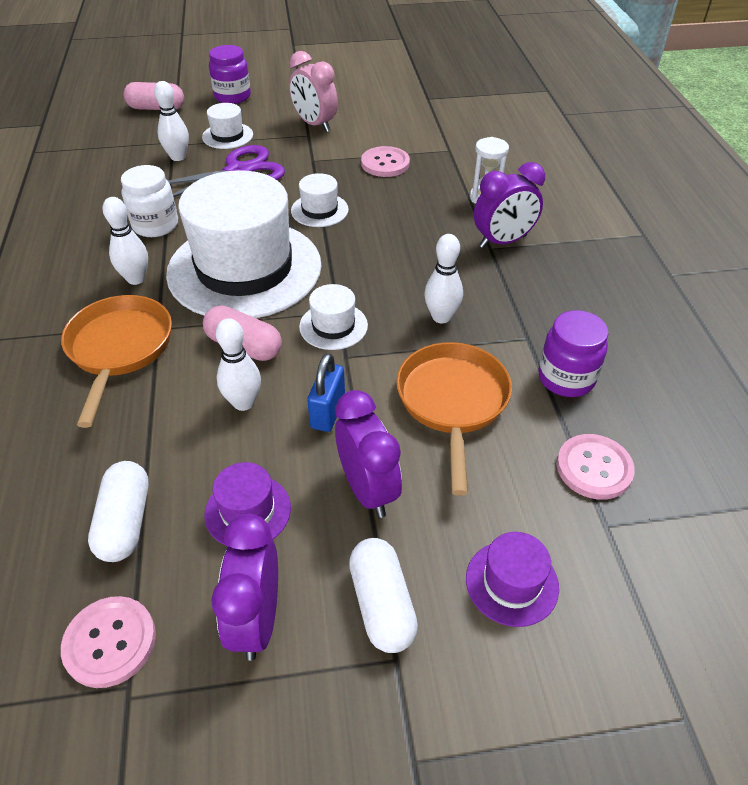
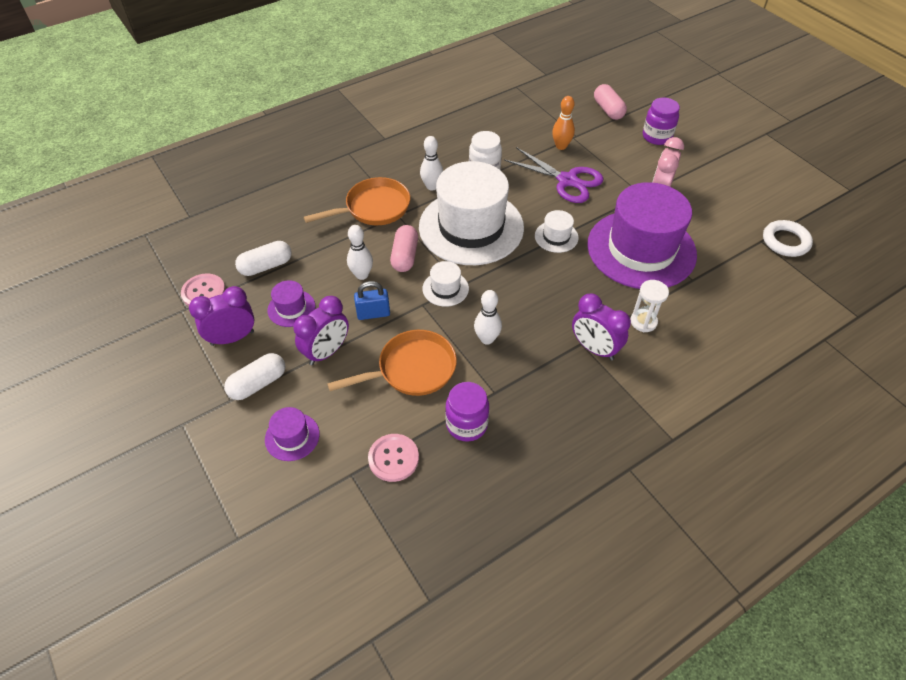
camera: 65 degrees right, 5 degrees up
white bowling pin [154,81,189,161] -> orange bowling pin [552,96,575,150]
white hat [202,103,253,149] -> none
pink button [361,146,410,177] -> purple hat [587,182,697,289]
none -> white ring [763,220,813,257]

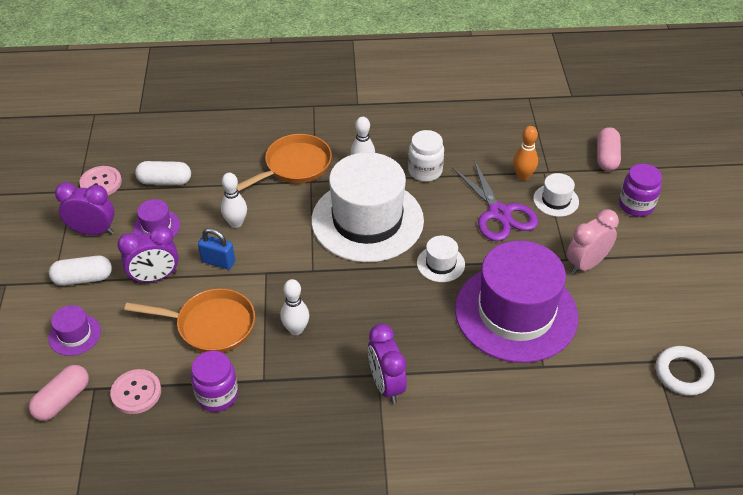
camera: 30 degrees right, 5 degrees down
orange pan [304,177,410,225] -> orange pan turned 45 degrees counterclockwise [237,134,332,191]
pink capsule [390,225,418,272] -> pink capsule moved to [29,365,89,421]
white hat [422,261,469,307] -> white hat moved to [533,173,579,217]
white hourglass [630,280,669,332] -> none

